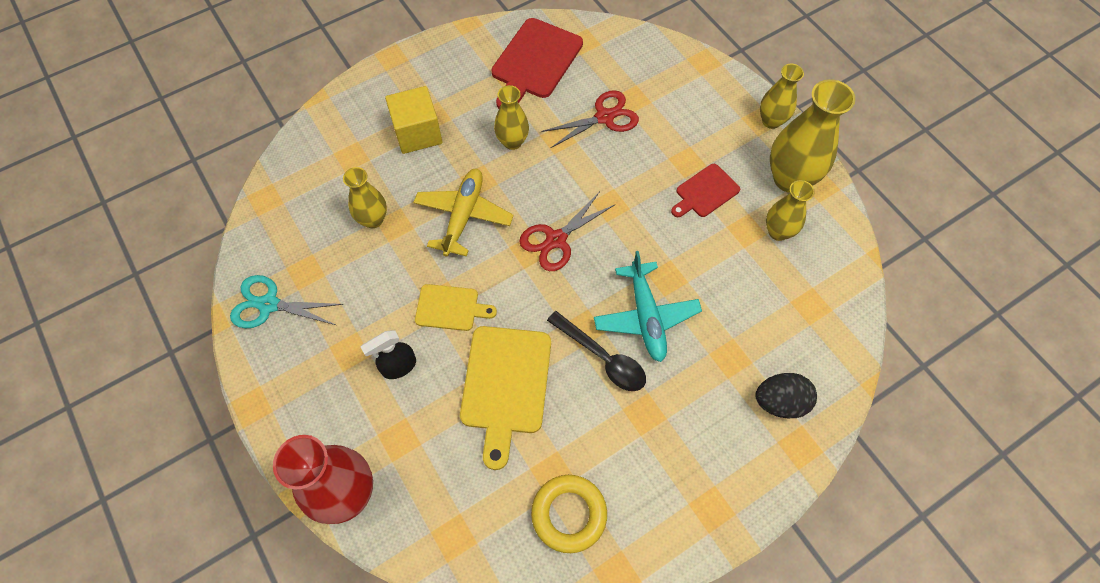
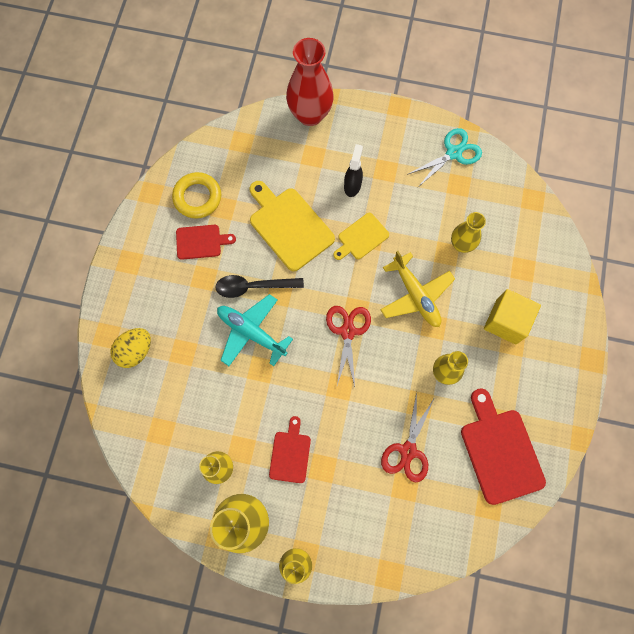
camera: 135 degrees right, 10 degrees up
black egg [755,373,817,418] -> yellow egg [110,328,151,368]
none -> red cutting board [176,225,236,260]

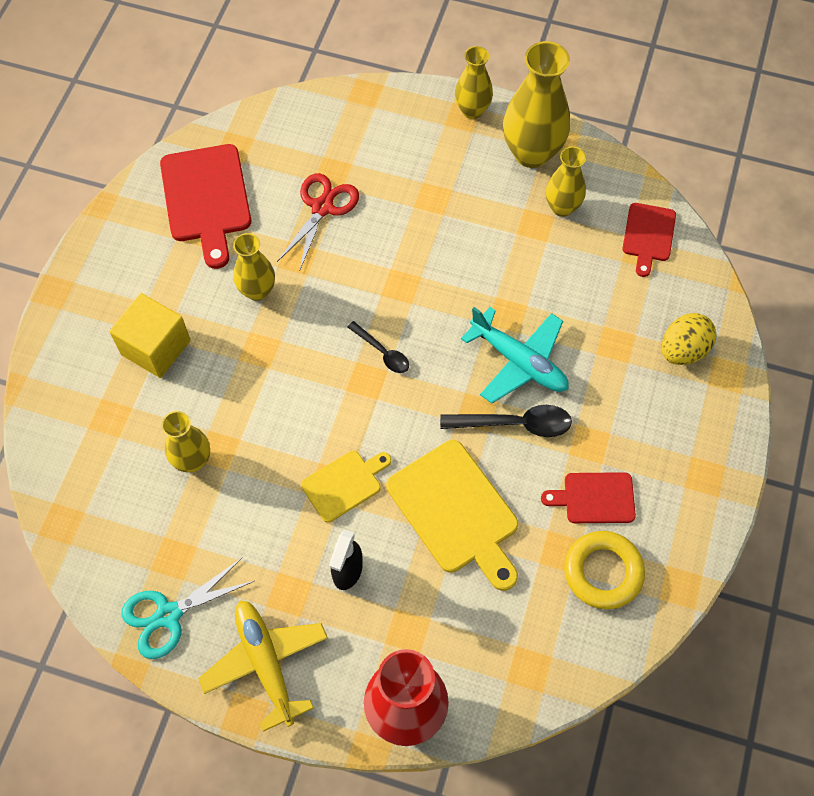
camera: 175 degrees left, 10 degrees down
red cutting board [269,416,311,483] -> red cutting board moved to [623,203,676,277]
red scissors [326,306,371,387] -> black spoon [347,321,409,373]
yellow plane [380,251,455,327] -> yellow plane moved to [198,600,328,732]

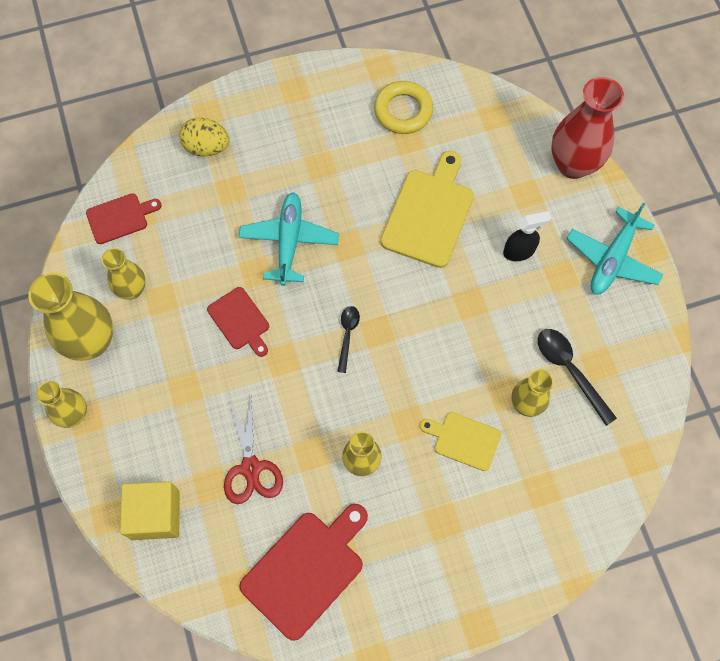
camera: 125 degrees left, 5 degrees up
yellow cube [109,293,191,378] -> yellow cube moved to [120,481,180,540]
turquoise scissors [122,558,254,659] -> none
yellow plane [198,600,328,732] -> turquoise plane [567,202,663,294]
red scissors [277,173,359,272] -> red scissors turned 90 degrees counterclockwise [224,398,283,504]
yellow cutting board [301,451,391,522] -> yellow cutting board moved to [420,412,501,471]
black spoon [440,405,572,437] -> black spoon moved to [538,329,617,426]
red cutting board [541,472,636,523] -> red cutting board moved to [207,287,269,357]

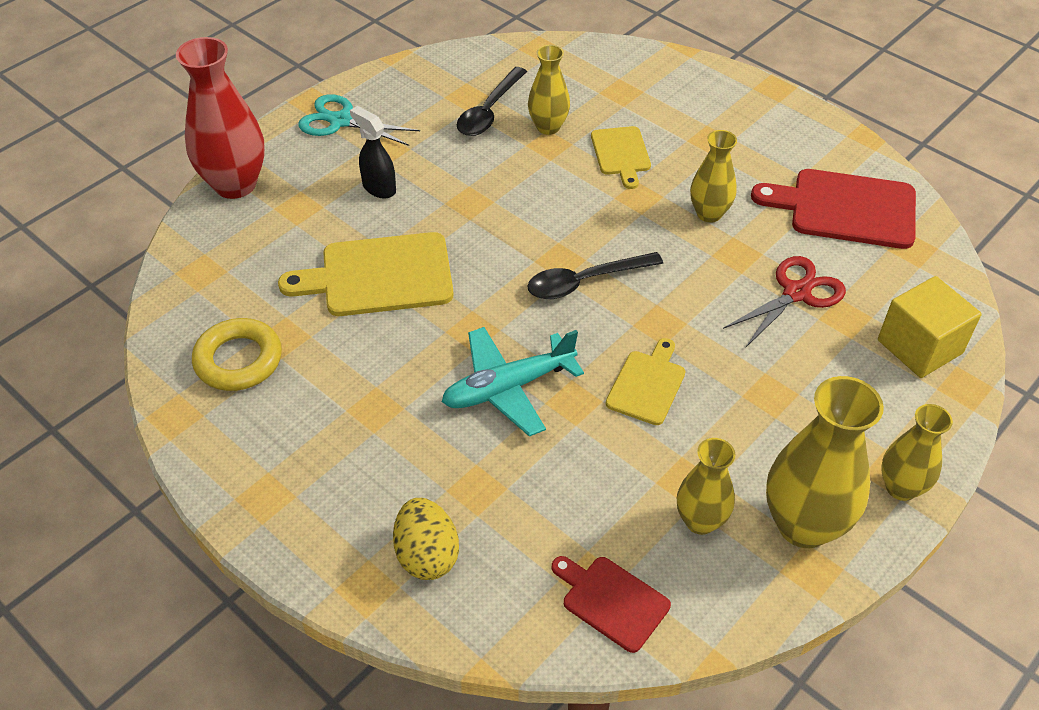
camera: 120 degrees left, 20 degrees down
red cutting board [207,287,269,357] -> yellow cutting board [606,338,685,425]
black spoon [337,306,360,373] -> black spoon [527,252,663,299], size x1.60
turquoise plane [567,202,663,294] -> turquoise scissors [299,94,420,146]

